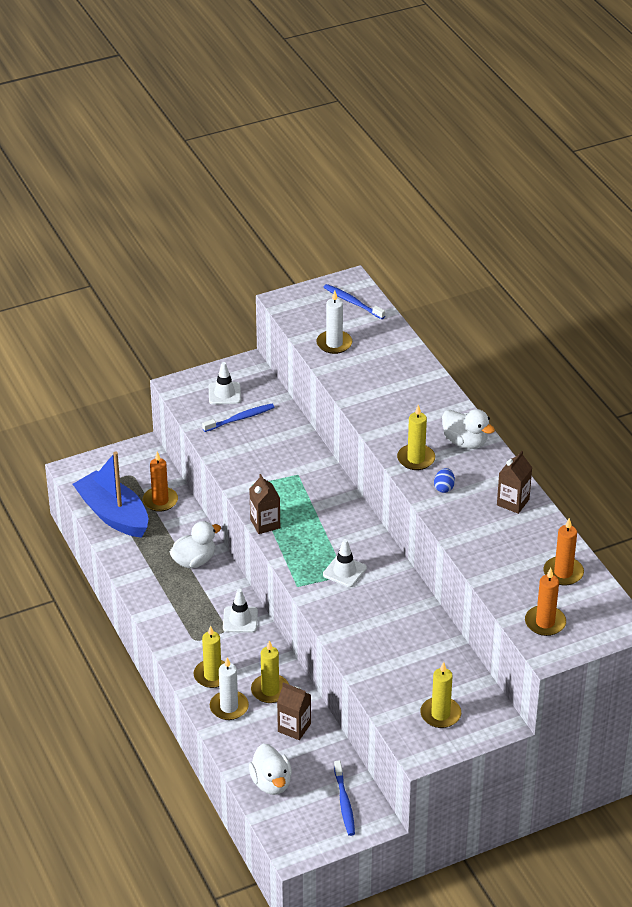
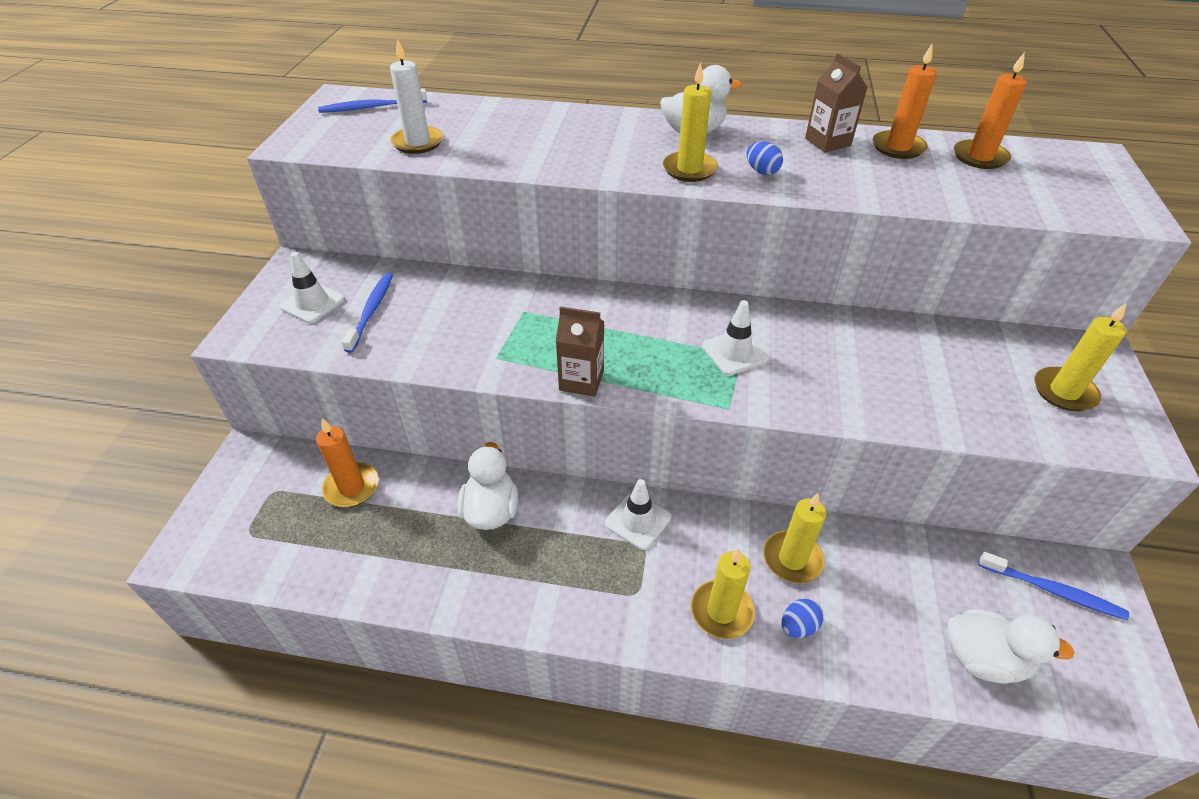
camera: 55 degrees left, 5 degrees up
blue boat [73,452,148,538] -> none
white candle [210,657,249,720] -> blue egg [782,599,824,638]
brown carton [277,682,311,740] -> none
orange candle [525,568,566,636] -> orange candle moved to [873,43,937,159]

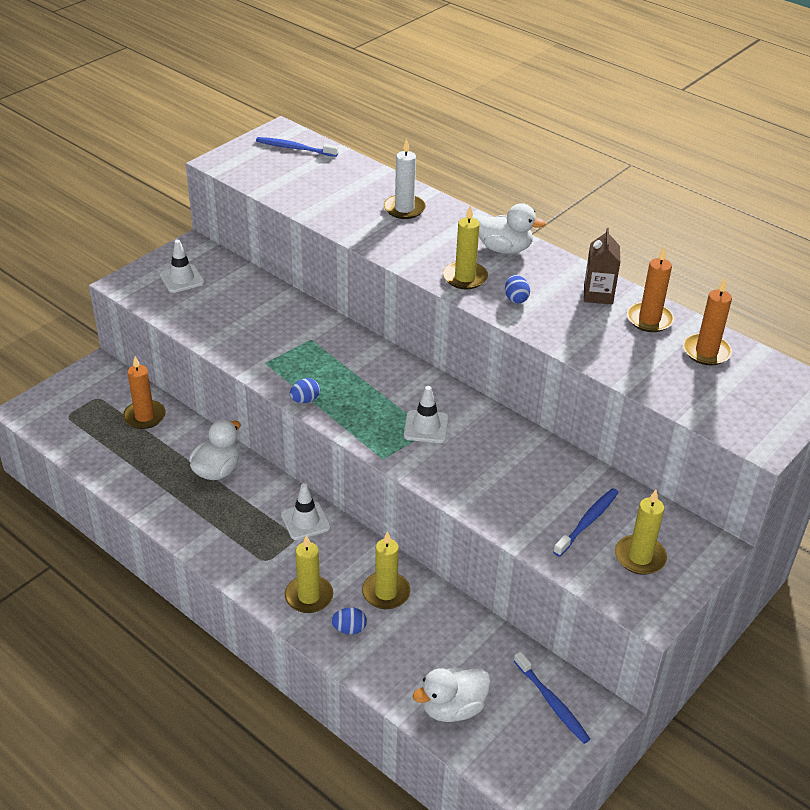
camera: 30 degrees right, 5 degrees down
blue toothbrush [342,273,393,353] -> blue toothbrush moved to [553,488,619,557]
white candle [390,39,443,154] -> white candle moved to [384,138,426,219]
brown carton [556,306,604,397] -> blue egg [290,378,320,403]
white duck [947,609,1074,684] -> white duck turned 105 degrees clockwise [413,667,491,722]

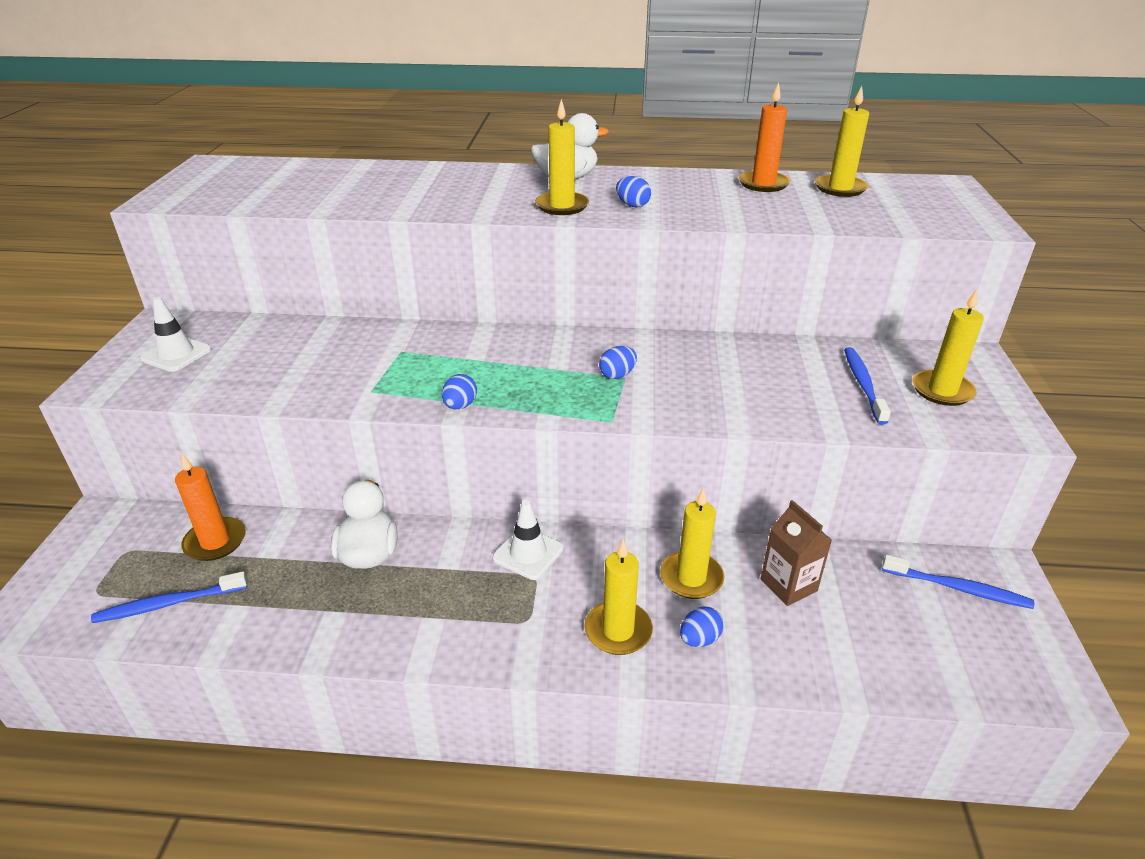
camera: 35 degrees left, 5 degrees down
blue toothbrush [256,137,338,157] -> blue toothbrush moved to [91,571,247,623]
white candle [384,138,426,219] -> none
white traffic cone [404,386,449,443] -> blue egg [599,346,637,379]
white duck [413,667,491,722] -> none
brown carton [584,228,620,305] -> brown carton moved to [761,500,832,606]
orange candle [683,278,732,365] -> yellow candle [815,86,869,197]

